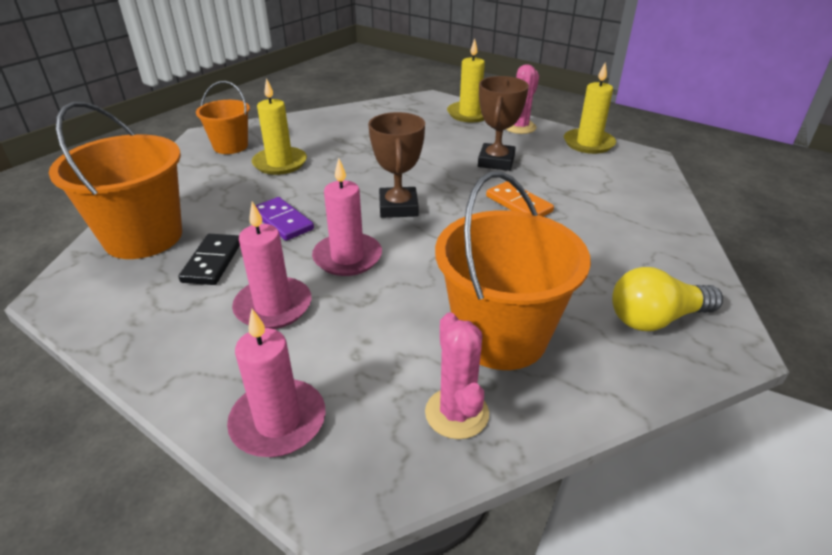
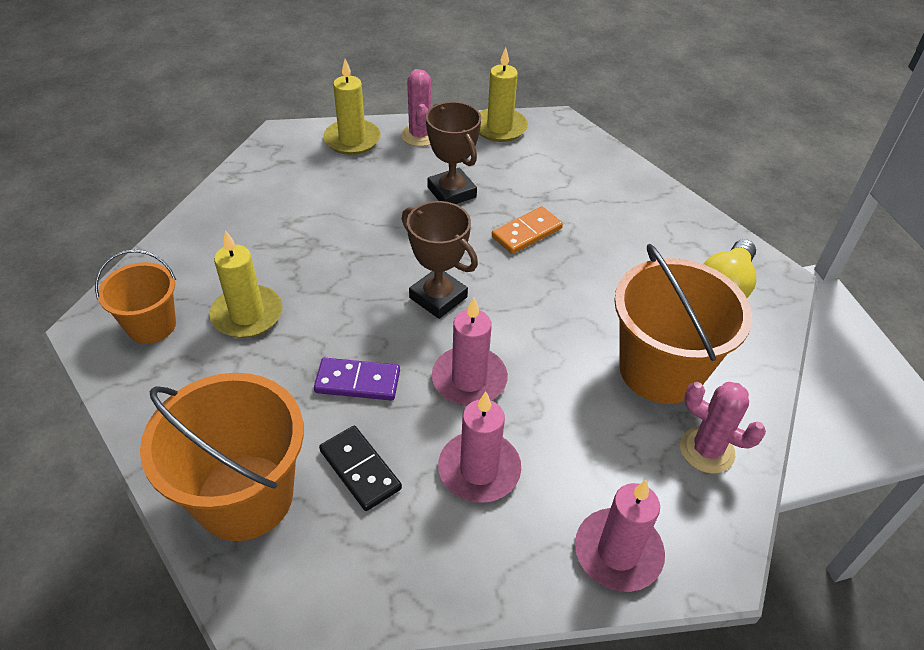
camera: 45 degrees left, 10 degrees up
orange domino [486,181,554,216] -> orange domino turned 45 degrees counterclockwise [492,206,563,254]

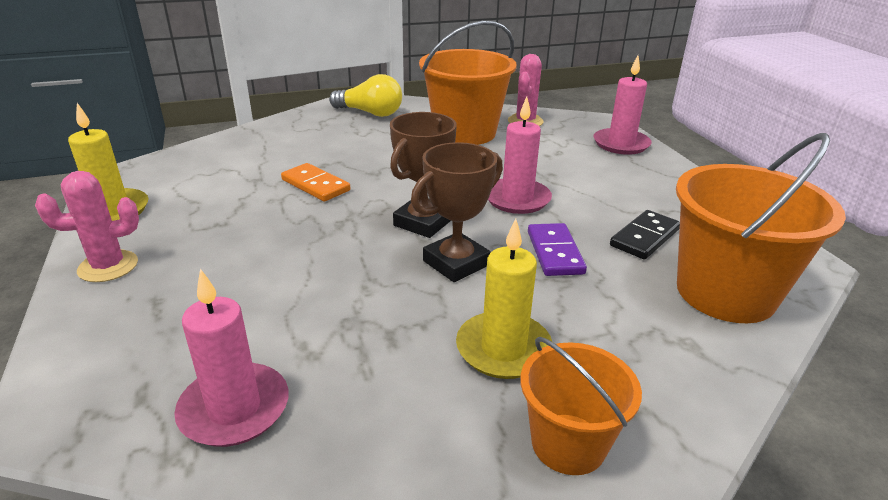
camera: 100 degrees left, 15 degrees down
yellow candle [323,59,381,155] -> none
brown trophy [426,102,481,204] -> brown trophy moved to [411,142,503,282]
pink candle [438,391,521,503] -> pink candle moved to [174,269,288,447]

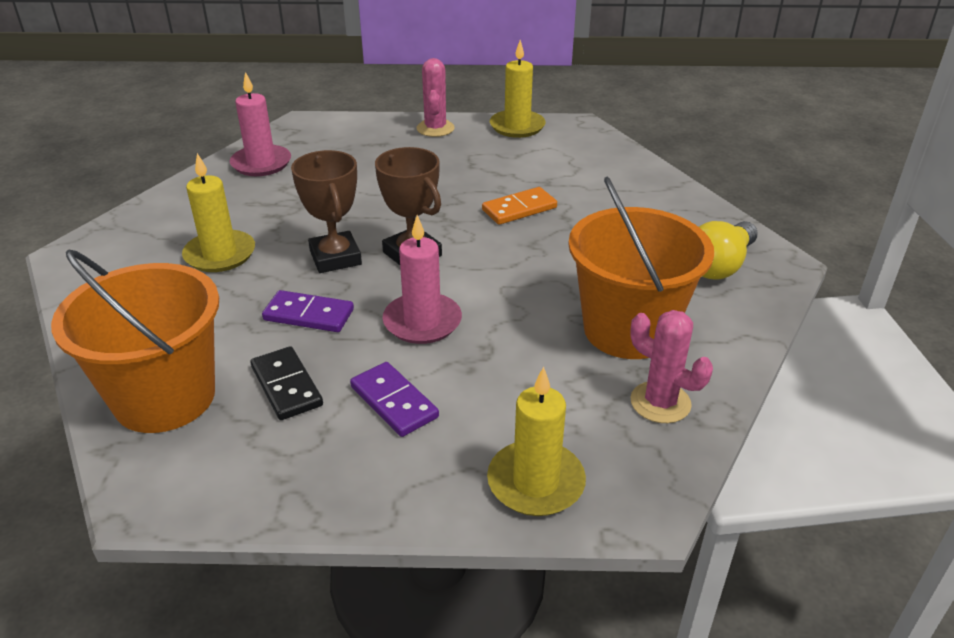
camera: 110 degrees right, 5 degrees up
orange bucket [520,337,642,475] -> none
pink candle [594,55,651,155] -> yellow candle [487,366,586,516]
none -> purple domino [350,362,439,437]

